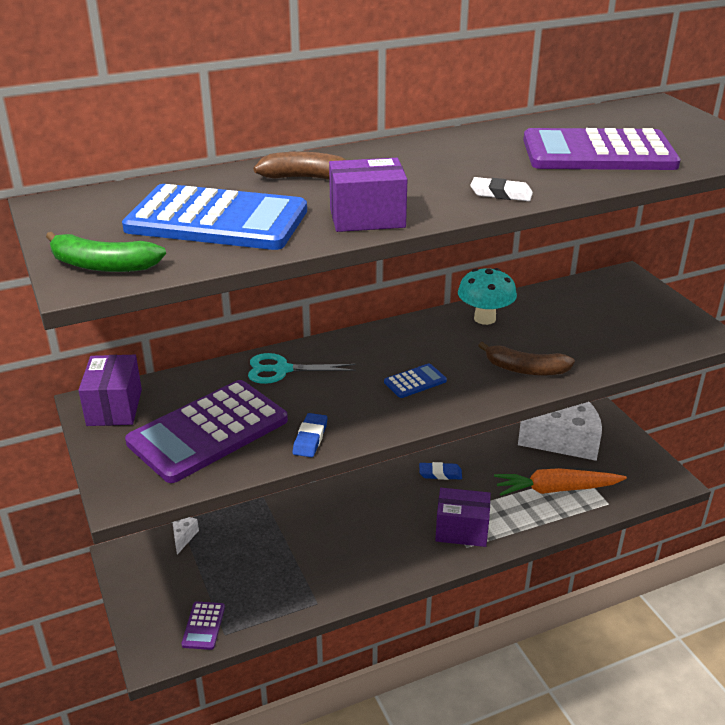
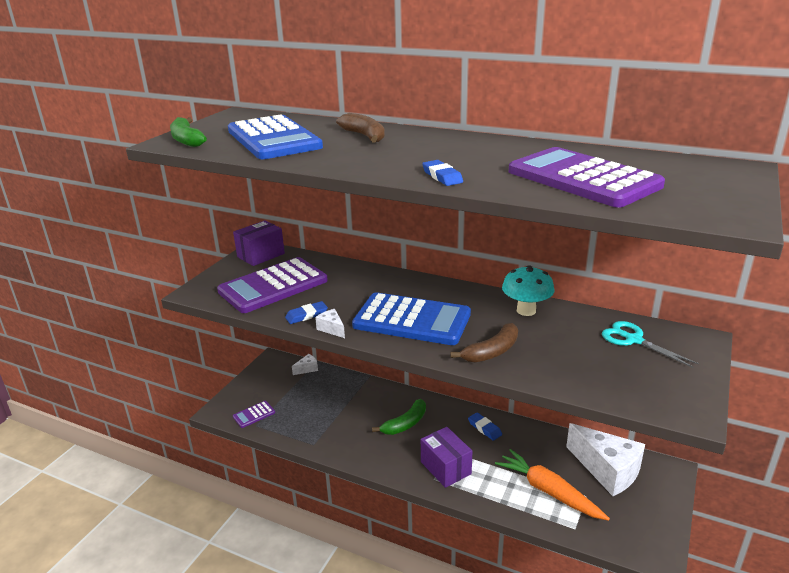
camera: 50 degrees right, 5 degrees down
purple calculator [125,380,288,483] -> purple calculator turned 45 degrees counterclockwise [217,257,328,313]
turquoise scissors [248,353,356,384] -> turquoise scissors moved to [602,321,699,368]
purple box [329,158,407,232] -> none
blue calculator [384,363,447,398] -> blue calculator [352,292,471,345], size x2.38
white eraser [470,177,533,201] -> blue eraser [422,160,463,186]
brown banana [478,342,575,376] -> brown banana turned 105 degrees counterclockwise [450,323,518,363]
none -> white cheese [315,309,345,338]
none -> green banana [372,399,426,435]

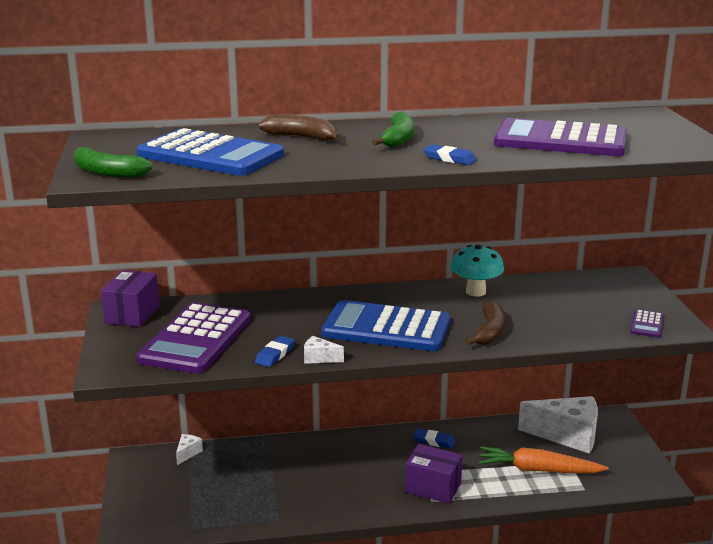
camera: 35 degrees left, 5 degrees down
purple calculator [233,401,275,428] -> purple calculator moved to [630,309,664,338]
blue calculator [352,292,471,345] -> blue calculator turned 150 degrees counterclockwise [321,300,450,351]
green banana [372,399,426,435] -> green banana moved to [372,111,414,148]
turquoise scissors [602,321,699,368] -> none

